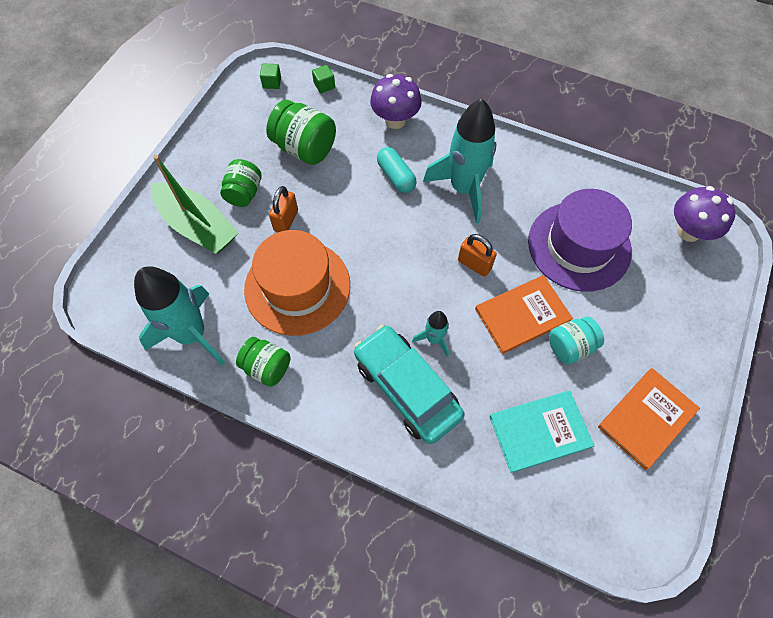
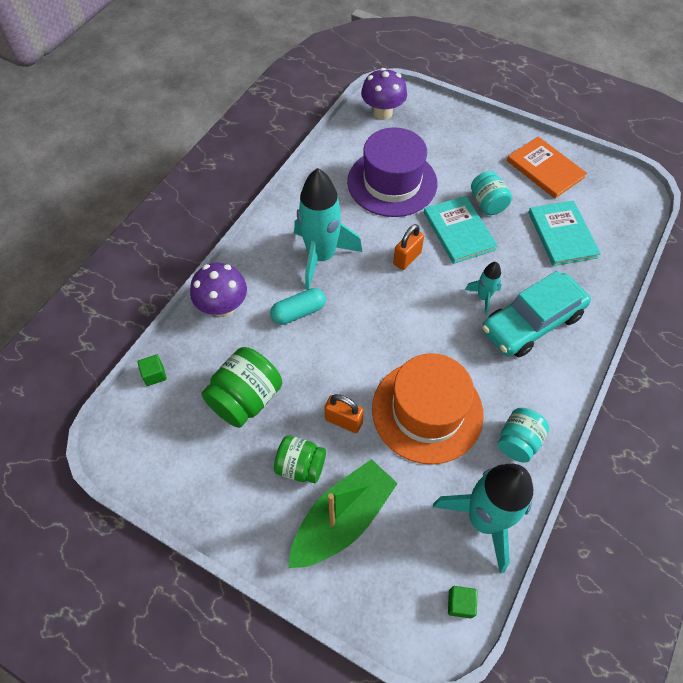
camera: 85 degrees left, 5 degrees down
green jar [236,337,290,387] -> turquoise jar [498,408,549,463]
green cube [260,64,281,89] -> green cube moved to [448,586,477,618]
orange book [475,275,573,354] -> turquoise book [424,196,498,264]

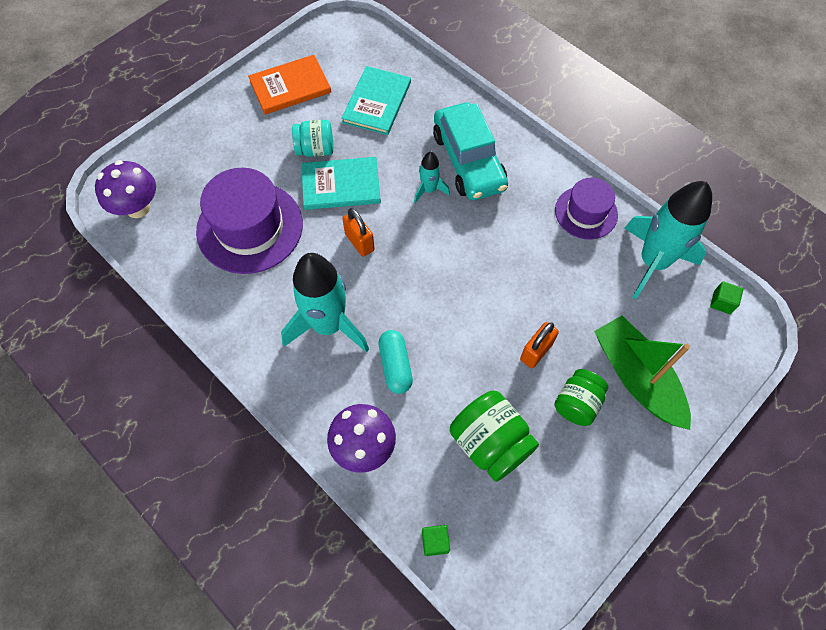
camera: 75 degrees left, 5 degrees up
orange hat [372,353,484,464] -> none
turquoise jar [498,408,549,463] -> purple hat [555,178,618,240]
turquoise book [528,200,601,266] -> turquoise book turned 75 degrees counterclockwise [341,66,411,135]

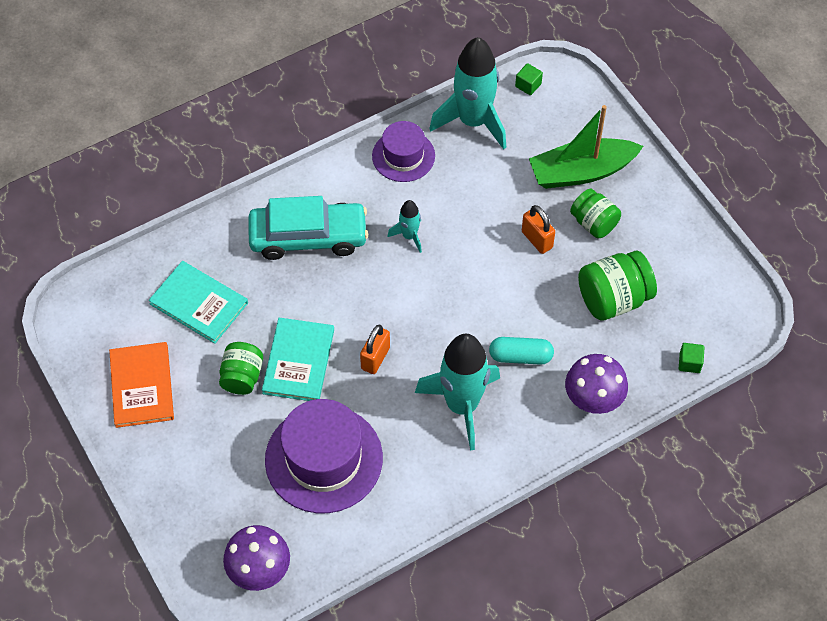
camera: 75 degrees left, 5 degrees down
turquoise jar [292,120,334,157] -> green jar [219,342,263,395]
orange padlock [342,208,375,257] -> orange padlock turned 45 degrees counterclockwise [360,325,390,374]
turquoise rocket [414,151,450,203] -> turquoise rocket moved to [387,200,422,253]

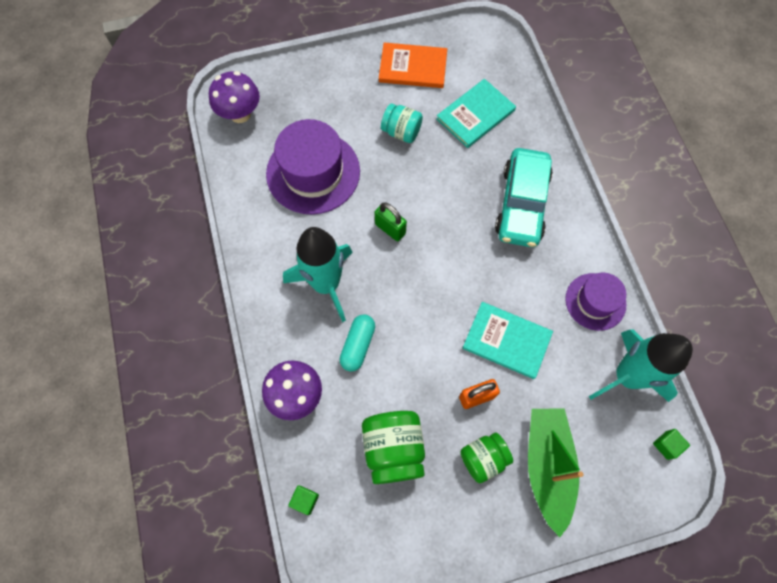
camera: 105 degrees right, 10 degrees up
green jar [219,342,263,395] -> turquoise jar [381,103,423,143]
turquoise book [262,318,334,401] -> turquoise book moved to [463,302,553,379]
orange padlock [360,325,390,374] -> green padlock [375,202,407,241]
turquoise rocket [387,200,422,253] -> none

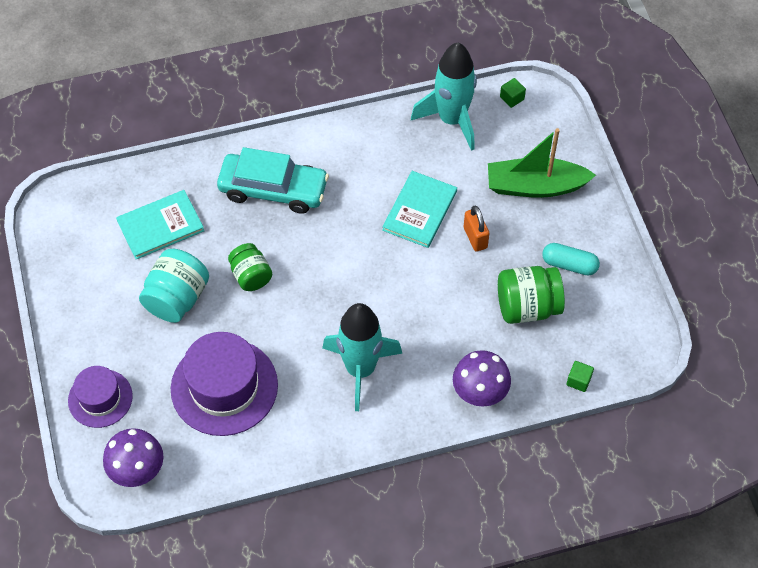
camera: 90 degrees left, 10 degrees down
turquoise capsule [339,315,375,372] -> turquoise capsule moved to [542,243,600,276]
green padlock [375,202,407,241] -> none
orange book [379,42,447,88] -> none
turquoise jar [381,103,423,143] -> turquoise jar [139,249,209,323], size x1.52
turquoise book [436,79,516,148] -> turquoise book turned 75 degrees counterclockwise [116,190,204,259]
green jar [460,433,513,483] -> green jar moved to [228,243,272,291]
purple hat [565,273,626,331] -> purple hat moved to [68,366,133,428]

